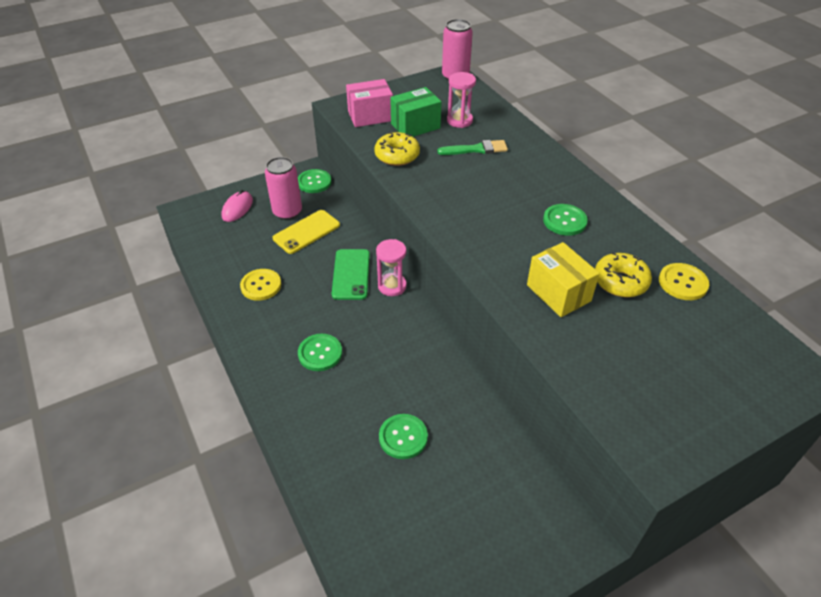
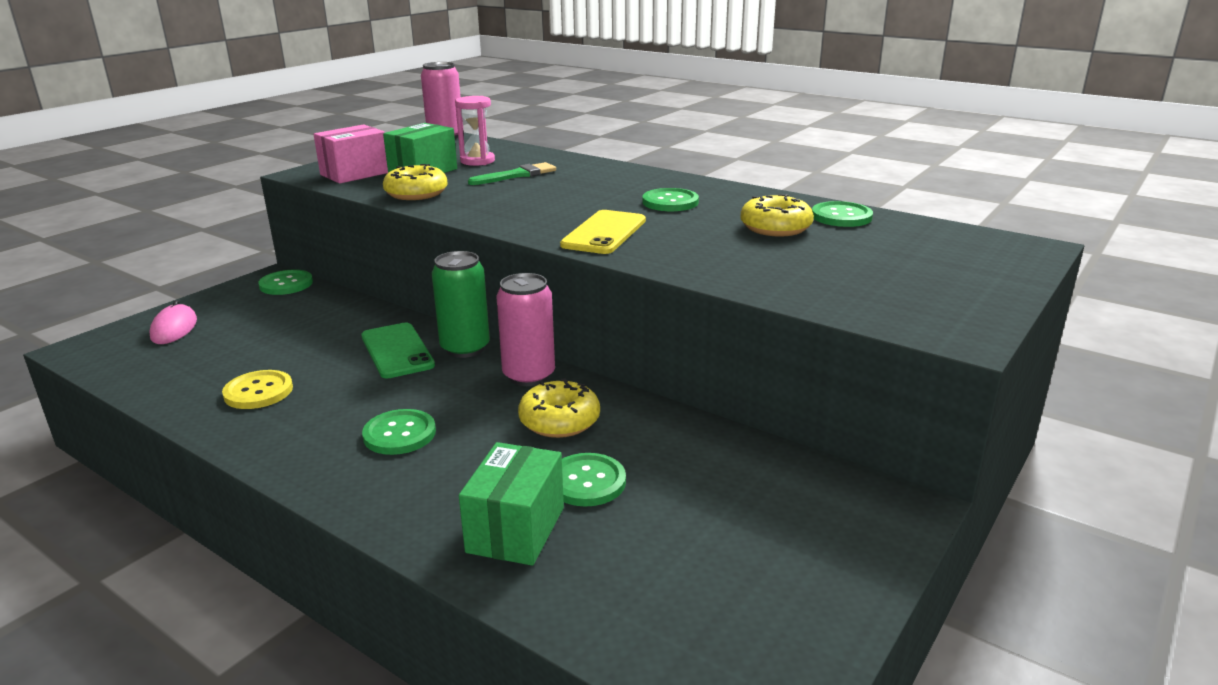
camera: 25 degrees left, 20 degrees down
pink can [265,157,302,220] -> pink can moved to [496,273,555,386]
yellow phone [273,210,340,254] -> yellow phone moved to [560,210,646,254]
pink hourglass [376,239,407,296] -> green can [432,251,490,358]
yellow box [527,242,600,317] -> none
yellow button [659,263,709,300] -> green button [812,201,873,227]
none -> green box [459,442,564,566]
none -> yellow donut [518,378,600,438]

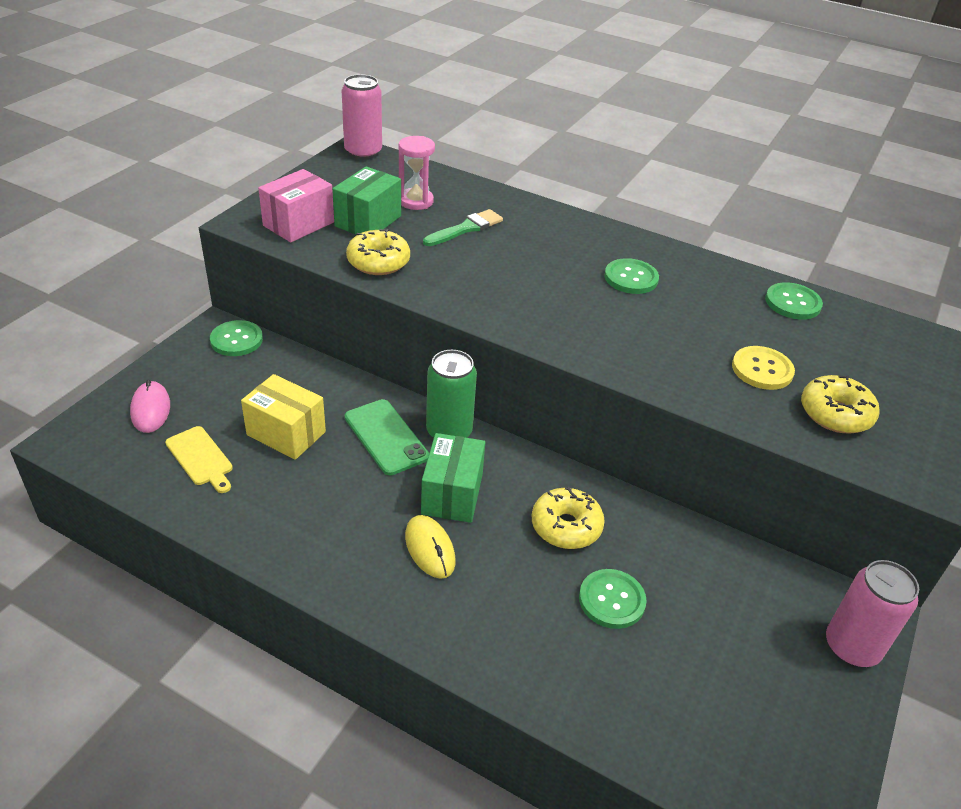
camera: 10 degrees left, 15 degrees up
yellow button [222,370,293,409] -> yellow button moved to [732,346,795,390]
green button [362,409,436,455] -> yellow mouse [405,515,456,579]
green box [459,442,564,566] -> green box moved to [421,433,485,523]
pink can [496,273,555,386] -> pink can moved to [826,560,919,667]
yellow phone [560,210,646,254] -> none
yellow donut [741,194,814,237] -> yellow donut moved to [801,375,880,433]
none -> yellow cutting board [165,426,233,493]
none -> yellow box [241,374,326,460]

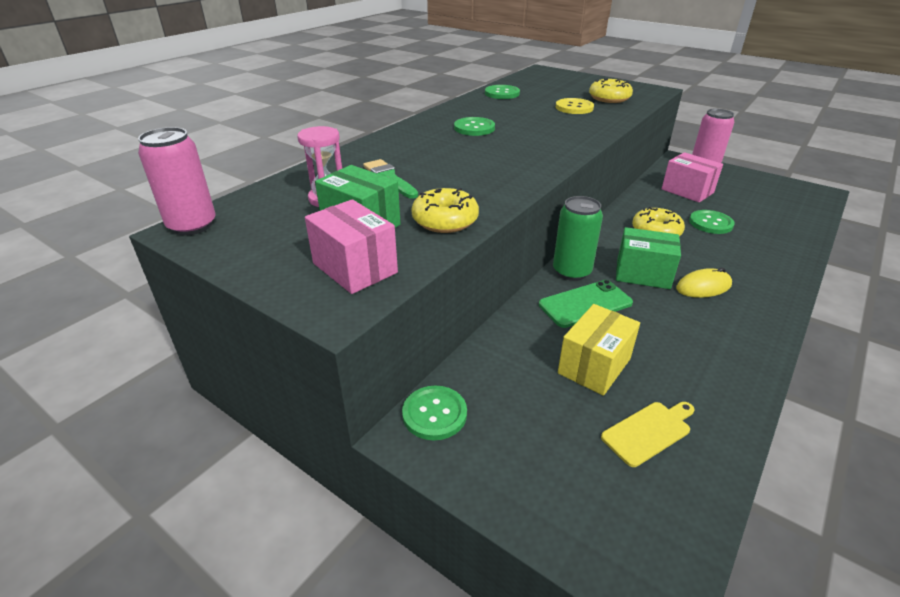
camera: 80 degrees left, 5 degrees down
pink mouse [130,380,170,433] -> none
none -> pink box [662,152,723,203]

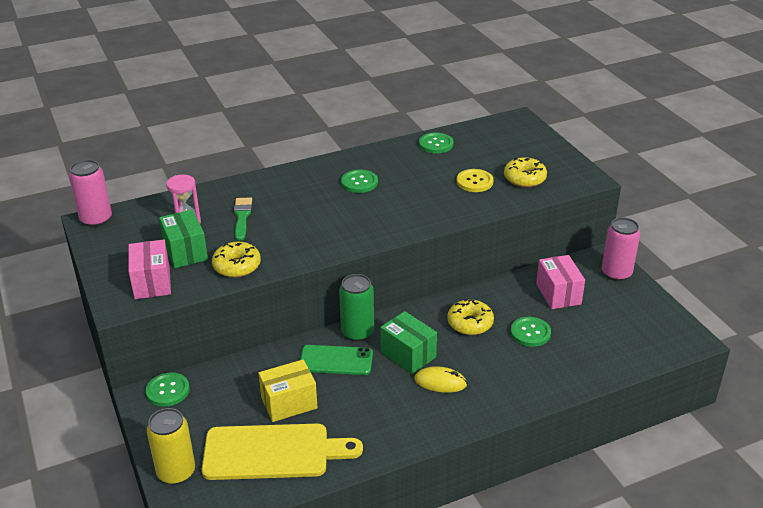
camera: 30 degrees right, 0 degrees up
yellow cutting board [601,402,695,467] -> yellow cutting board [202,424,363,480], size x2.09
none -> yellow can [147,408,195,485]

